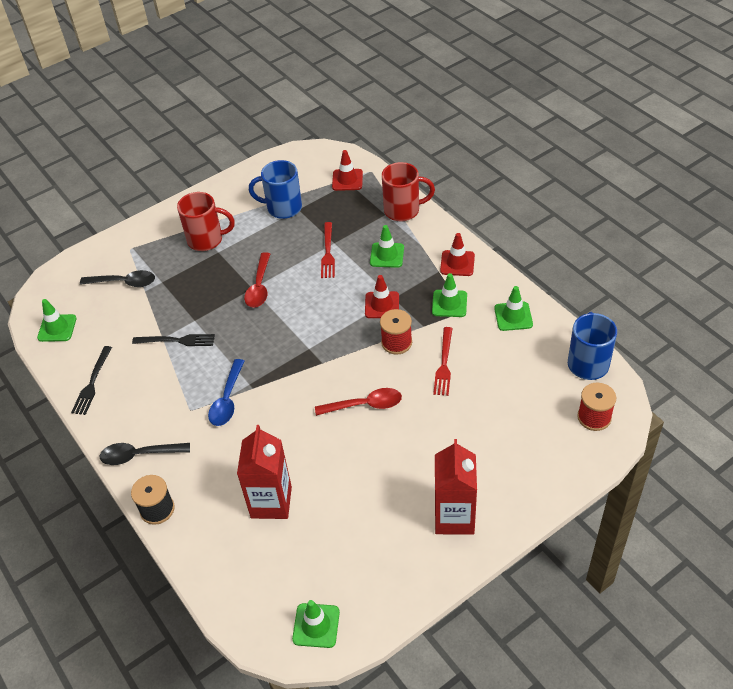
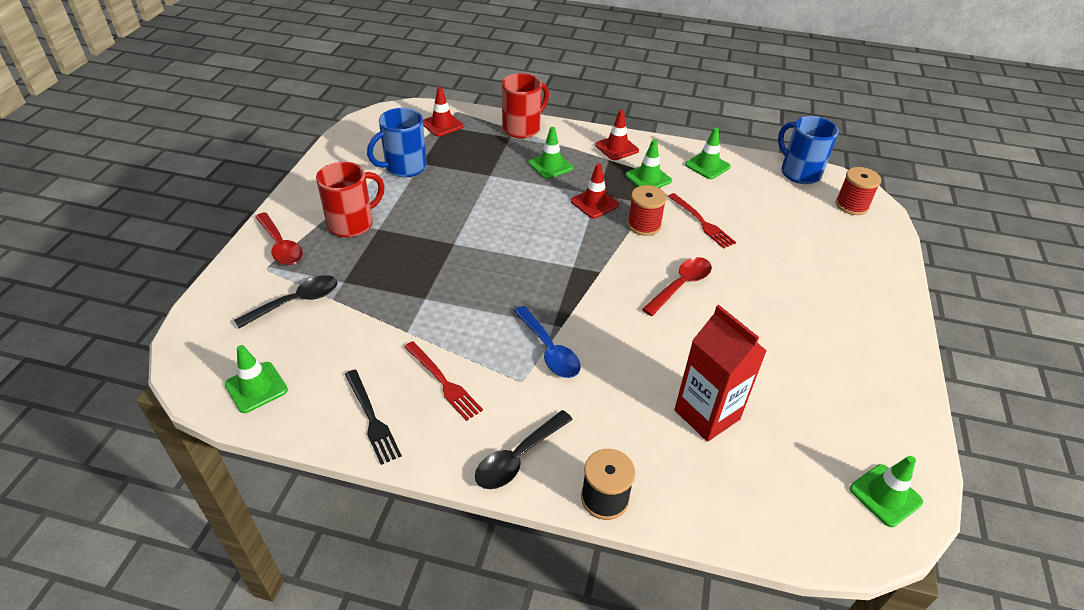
camera: 45 degrees left, 5 degrees down
black fork [132,334,215,346] -> none
red spoon [244,252,270,308] -> red spoon moved to [255,212,303,265]
red fork [321,222,335,278] -> red fork moved to [404,341,483,421]
red carton [435,439,477,535] -> none

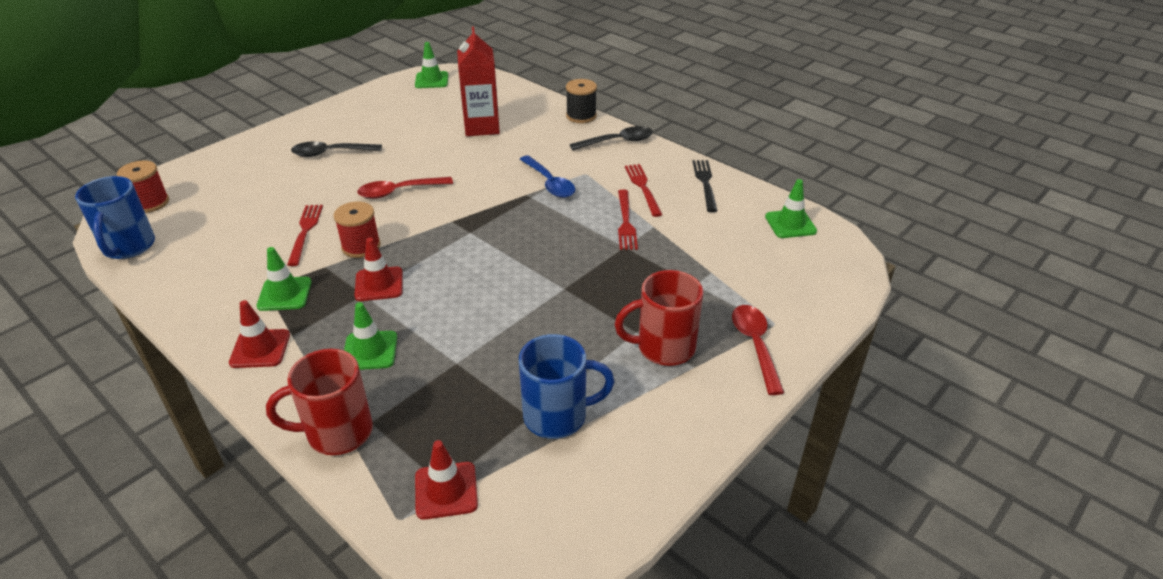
camera: 150 degrees left, 5 degrees down
black spoon [234,275,338,328] -> black spoon moved to [291,141,382,157]
blue spoon [514,306,581,378] -> blue spoon turned 150 degrees clockwise [520,155,575,198]
green traffic cone [685,127,731,179] -> none
none -> red fork [618,190,638,250]

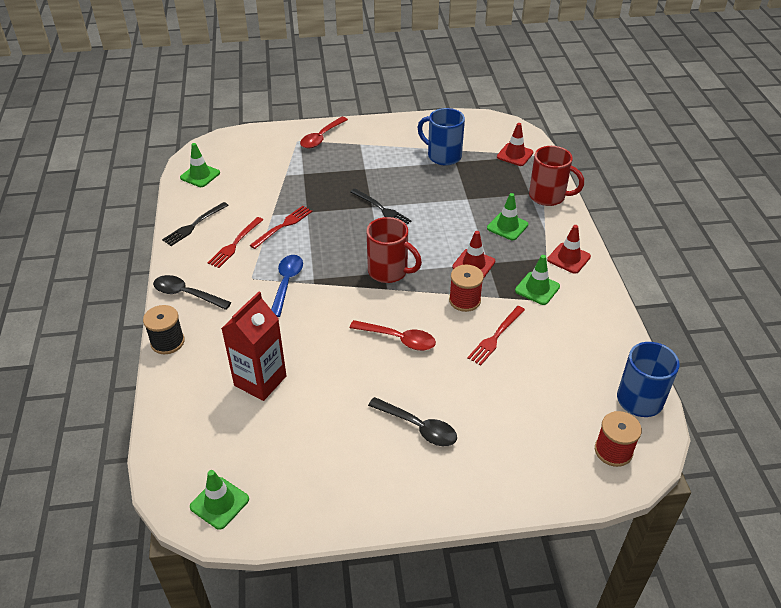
camera: 140 degrees left, 5 degrees up
red mug [615,270,703,366] -> red mug moved to [367,217,422,283]
none -> black fork [350,189,412,224]

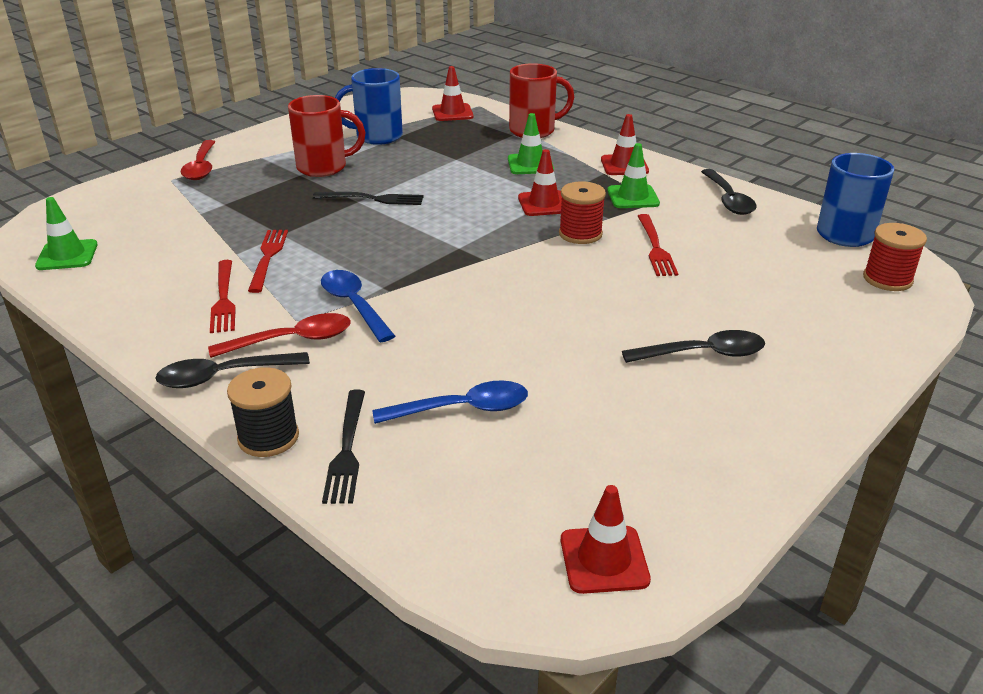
camera: 40 degrees left, 10 degrees down
black fork [162,202,229,246] -> black fork moved to [322,390,365,504]
green traffic cone [190,470,249,530] -> red traffic cone [561,485,651,594]
red carton [221,292,286,401] -> blue spoon [372,380,528,424]
red spoon [350,320,436,351] -> red spoon moved to [208,313,351,358]
red mug [367,217,422,283] -> red mug moved to [288,95,365,177]
none -> black spoon [701,169,757,215]

